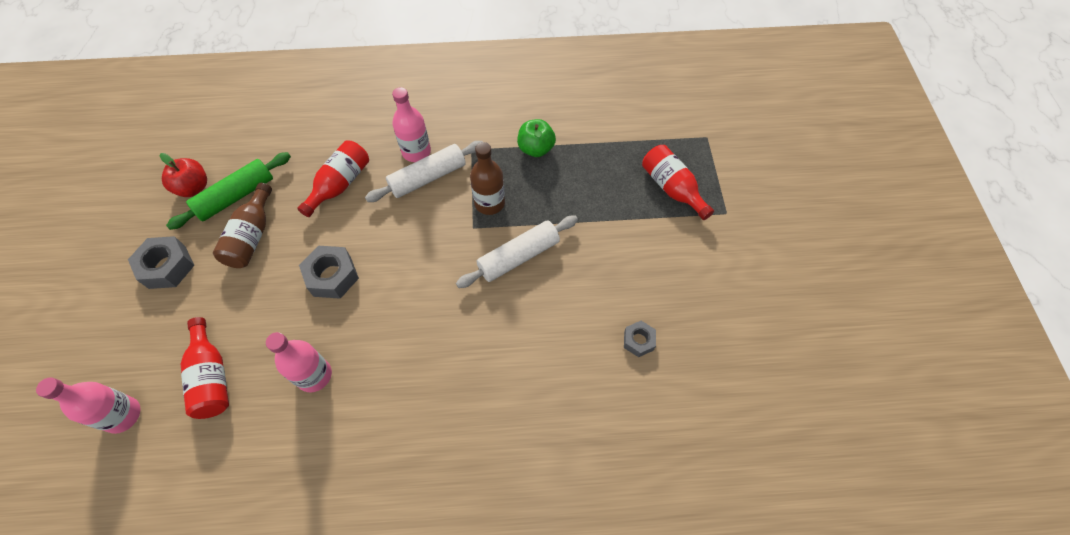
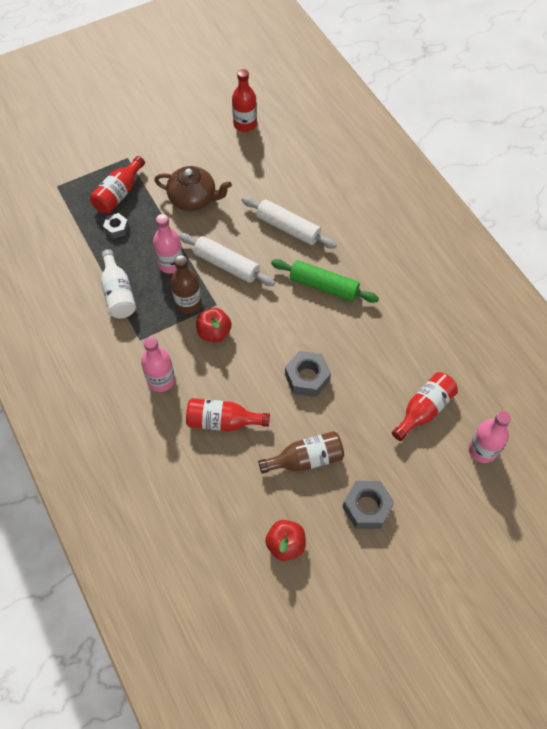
camera: 115 degrees left, 0 degrees up
green rolling pin [166,152,291,230] -> green rolling pin moved to [271,259,379,303]
pink bottle [266,332,332,392] -> pink bottle moved to [153,214,183,274]
white rolling pin [365,141,483,202] -> white rolling pin moved to [242,197,337,249]
green apple [517,119,556,157] -> white bottle [101,249,136,318]
grey nut [624,321,656,357] -> grey nut moved to [103,213,129,239]
none -> brown teapot [154,166,232,211]
none -> red apple [196,308,232,342]
none -> red bottle [232,69,257,132]

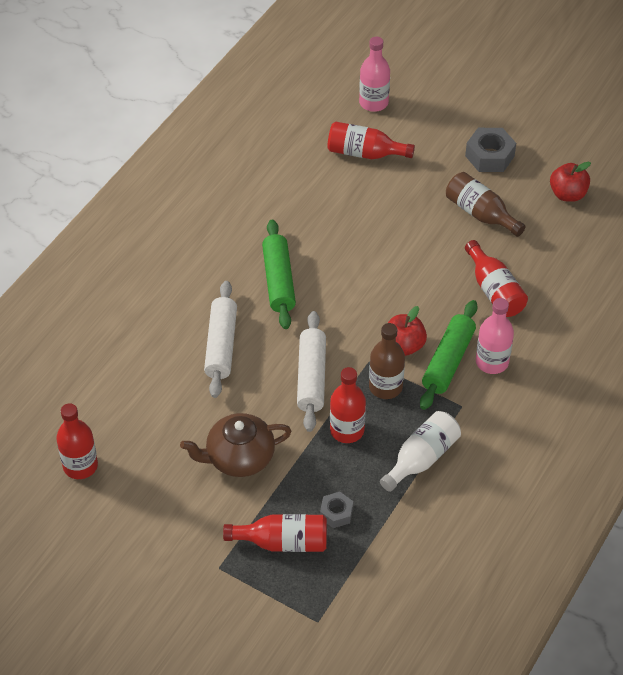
camera: 120 degrees left, 10 degrees down
pink bottle [153,214,183,274] -> red bottle [330,367,366,443]
brown teapot [154,166,232,211] -> brown teapot turned 90 degrees counterclockwise [180,413,292,477]
grey nut [285,351,331,397] -> none
none -> green rolling pin [420,300,478,410]

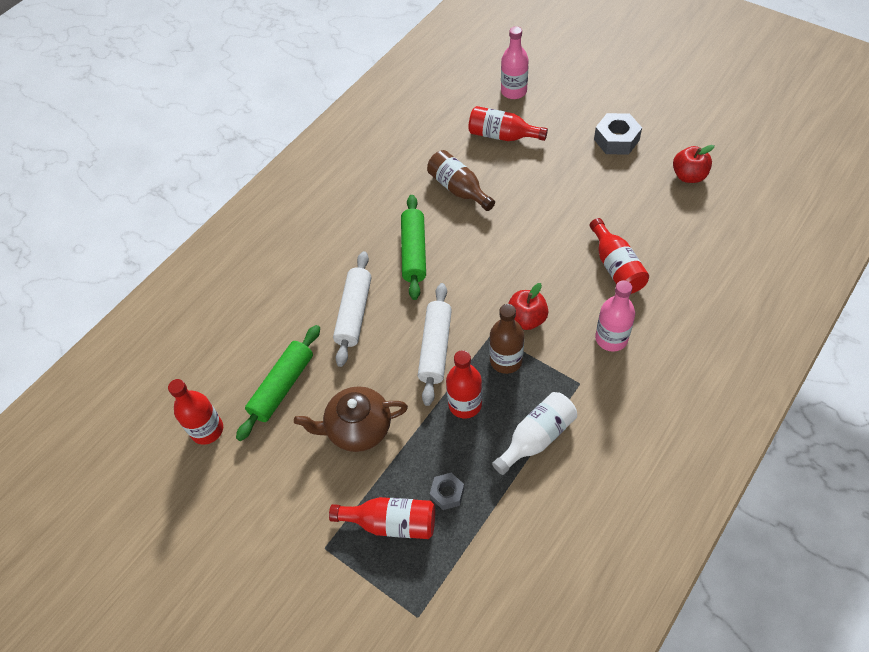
camera: 10 degrees right, 5 degrees up
green rolling pin [420,300,478,410] -> green rolling pin moved to [236,325,320,441]
brown bottle [446,172,526,237] -> brown bottle moved to [427,150,495,211]

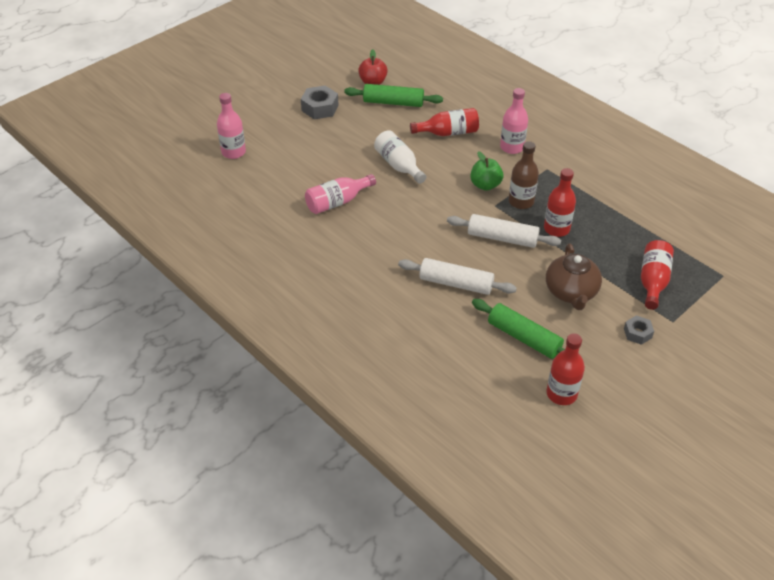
camera: 85 degrees left, 10 degrees down
green rolling pin [401,195,426,300] -> green rolling pin moved to [344,84,443,107]
brown bottle [427,150,495,211] -> pink bottle [305,174,376,214]
grey nut [430,473,464,510] -> grey nut moved to [624,315,654,345]
red bottle [468,106,548,141] -> none
white bottle [492,392,577,475] -> white bottle moved to [374,130,426,184]
red apple [508,283,548,330] -> green apple [470,151,503,191]

